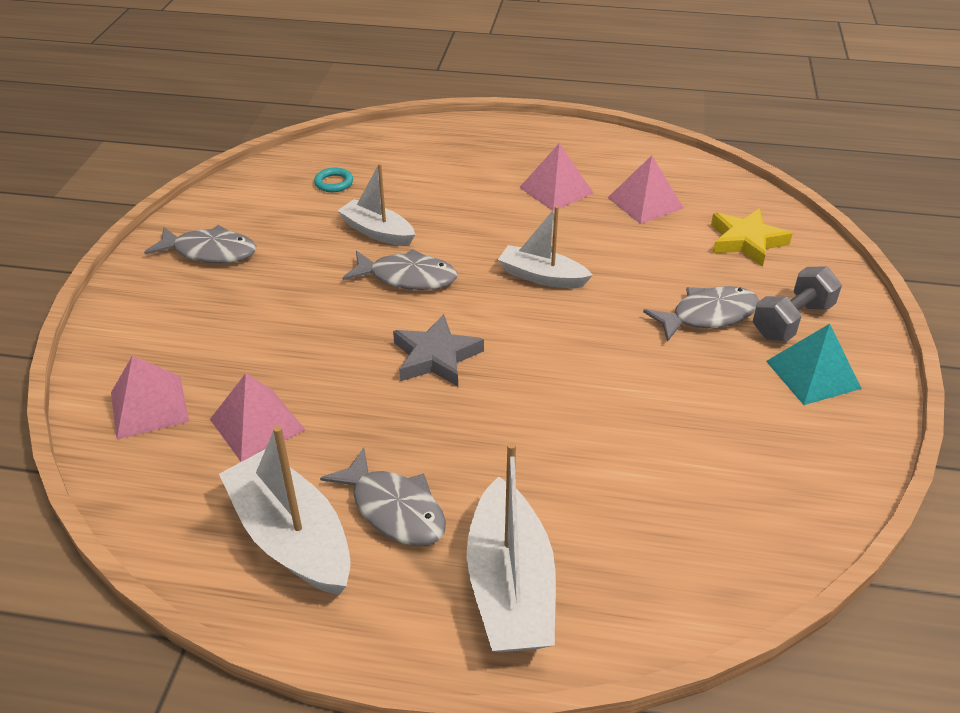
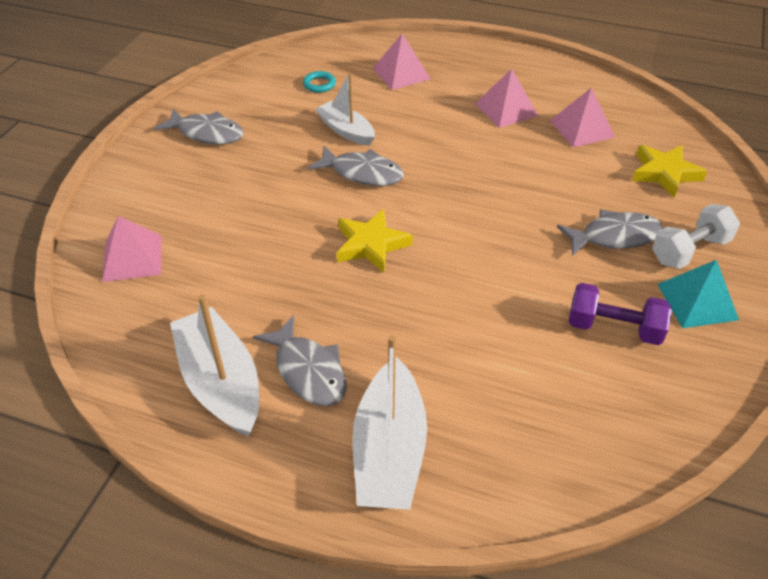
camera: 10 degrees right, 5 degrees up
pink pyramid [210,373,305,462] -> pink pyramid moved to [372,34,431,90]
grey star [393,314,484,387] -> yellow star [337,209,413,273]
white boat [498,206,593,288] -> none
grey dumbbell [753,267,842,341] -> white dumbbell [652,204,740,269]
none -> purple dumbbell [569,283,672,345]

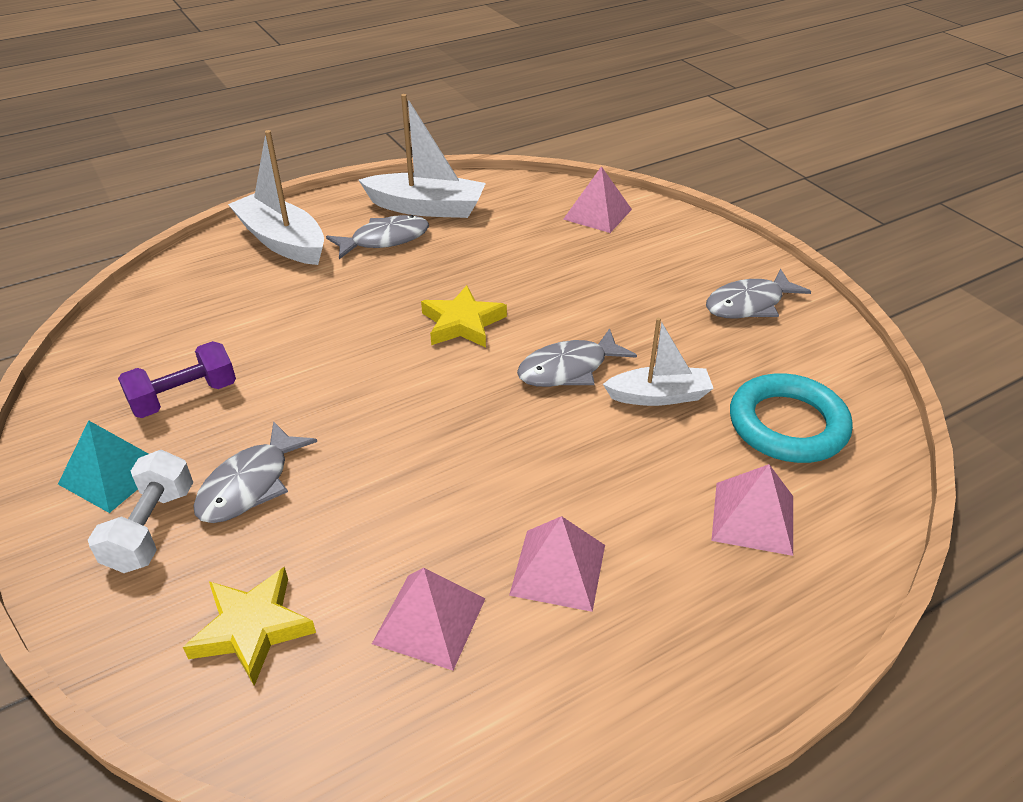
camera: 130 degrees right, 5 degrees down
grey fish [253,315,347,406] -> grey fish turned 150 degrees clockwise [326,215,429,259]
turquoise ring [303,71,336,93] -> turquoise ring [730,373,853,463], size x2.29

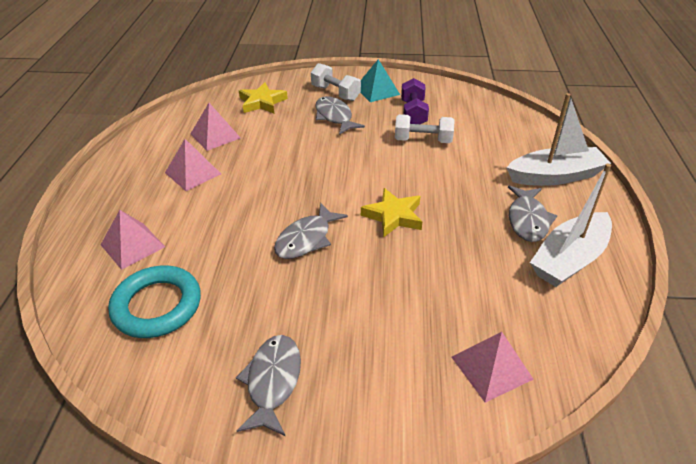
camera: 125 degrees right, 0 degrees up
grey fish [517,328,637,387] -> grey fish turned 150 degrees counterclockwise [274,203,348,259]
white boat [603,318,714,406] -> none
none -> white dumbbell [395,114,455,143]

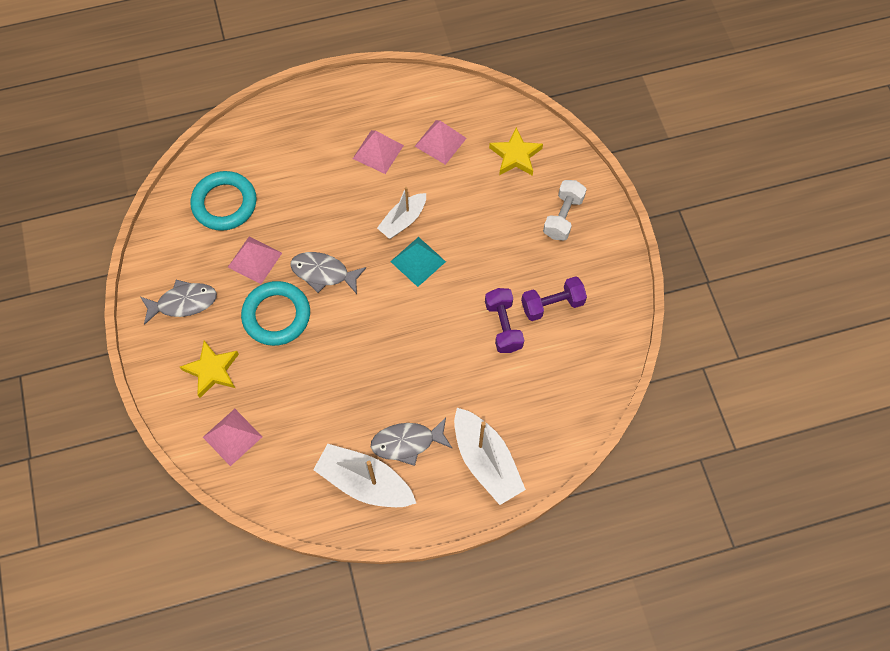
camera: 70 degrees right, 25 degrees up
pink pyramid [101,210,165,270] -> pink pyramid moved to [228,236,282,284]
grey fish [315,96,365,135] -> none
turquoise pyramid [360,59,400,102] -> turquoise pyramid moved to [390,237,446,287]
yellow star [361,188,422,237] -> yellow star moved to [180,340,239,398]
white dumbbell [395,114,455,143] -> purple dumbbell [485,288,524,353]
none -> turquoise ring [241,281,310,346]
none -> white boat [377,187,426,239]

